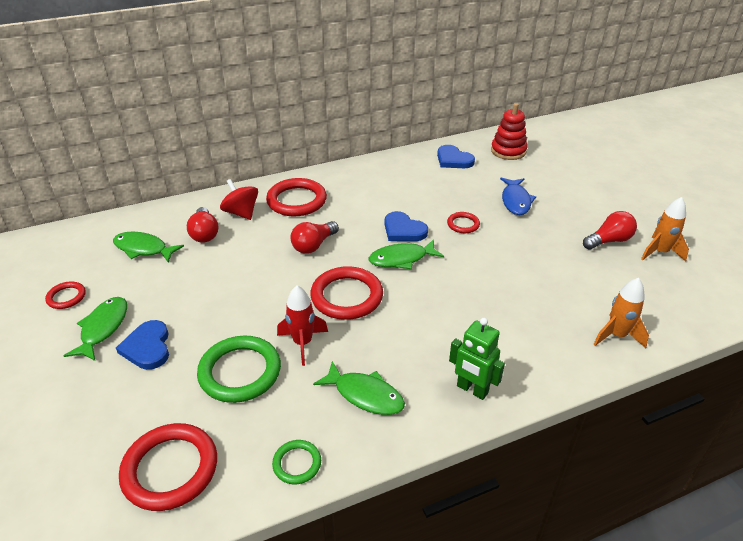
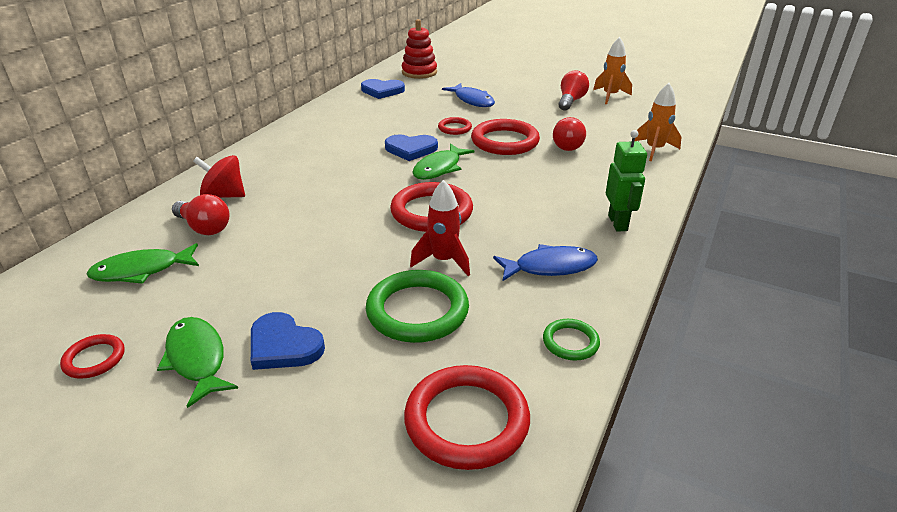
camera: 40 degrees left, 5 degrees down
red ring [266,178,327,216] -> red ring moved to [471,119,540,155]
red light bulb [290,221,339,254] -> red light bulb moved to [553,117,586,151]
green fish [313,361,405,415] -> blue fish [493,244,598,281]
green robot [449,318,505,400] -> green robot turned 90 degrees counterclockwise [606,130,647,232]

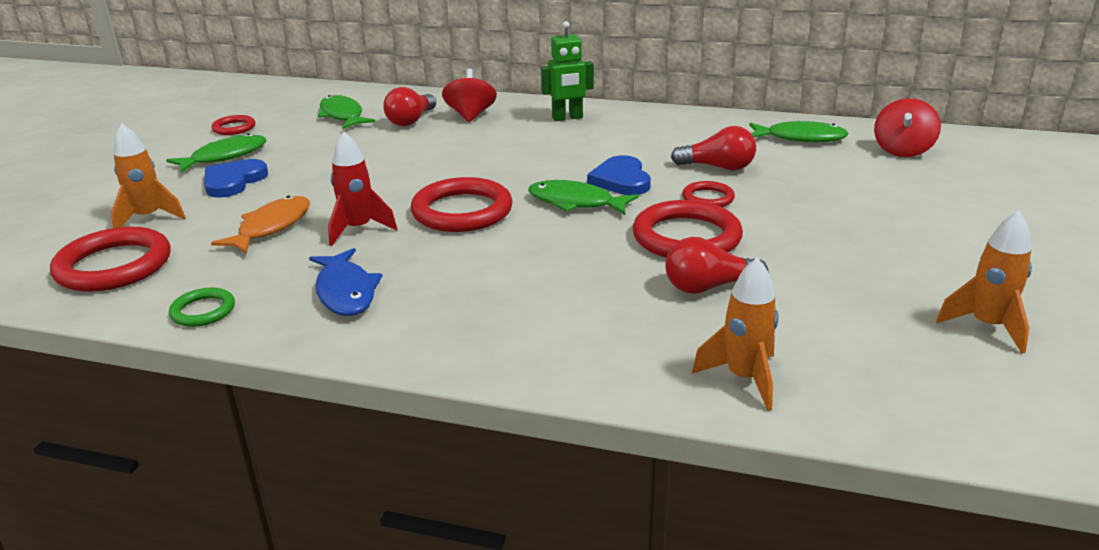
camera: 80 degrees right, 5 degrees down
blue heart [361,79,405,99] -> green fish [749,121,849,142]
green ring [366,270,469,343] -> orange fish [211,196,310,253]
red stacking toy [402,19,437,79] -> red spinning top [874,98,941,157]
blue fish [442,83,495,107] -> none
red light bulb [559,70,589,111] -> red light bulb moved to [671,126,756,171]
green robot [606,130,647,232] -> green robot moved to [541,21,594,121]
none -> orange rocket [111,124,186,228]

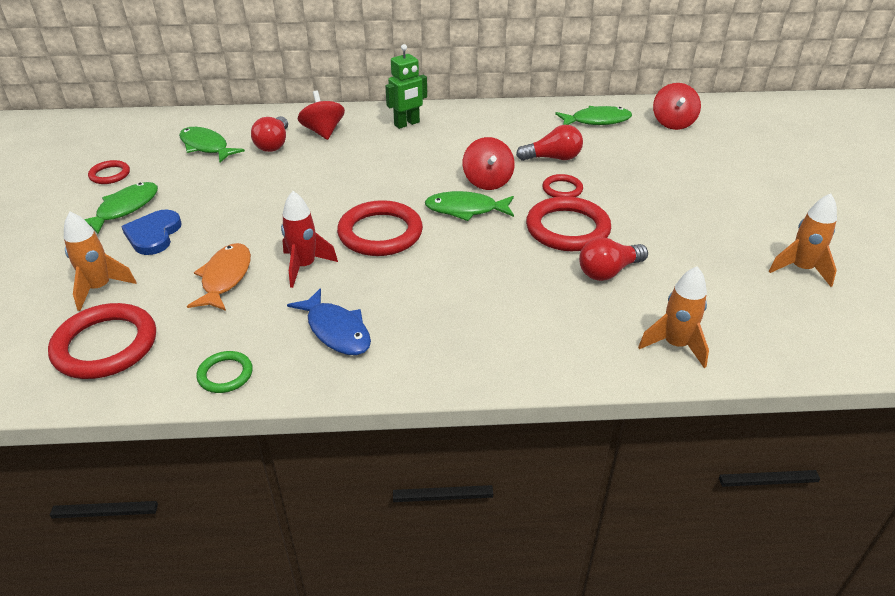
camera: 20 degrees left, 10 degrees up
blue heart [587,155,651,195] -> red spinning top [463,137,515,190]

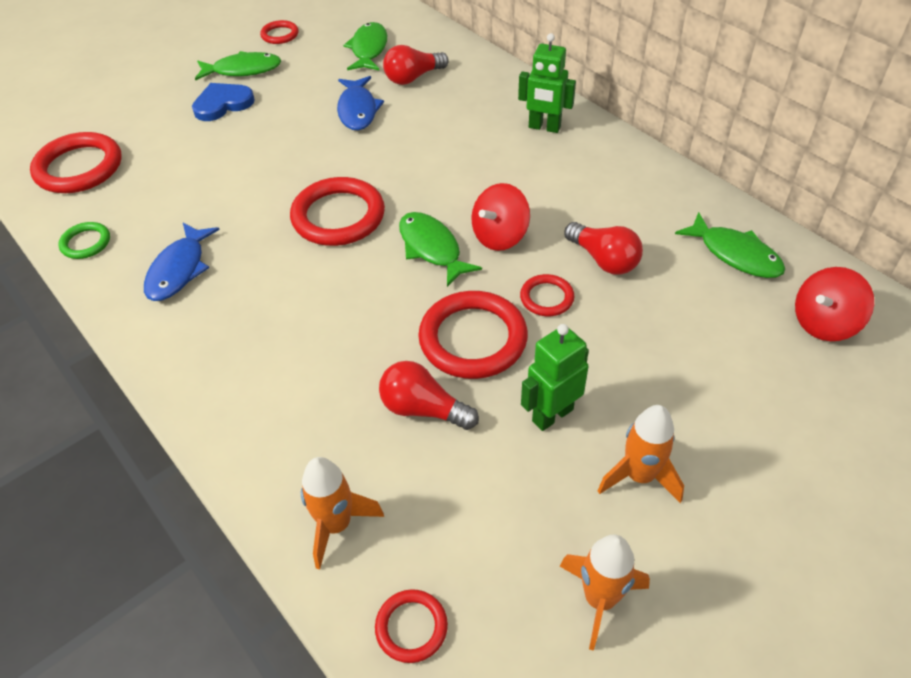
camera: 55 degrees right, 10 degrees up
orange rocket [64,212,136,311] -> orange rocket moved to [598,405,684,503]
orange fish [187,243,251,311] -> none
red rocket [281,191,338,288] -> none
red spinning top [298,90,345,140] -> none
none -> blue fish [337,76,384,130]
none -> red ring [375,589,448,663]
none -> green robot [521,324,589,431]

